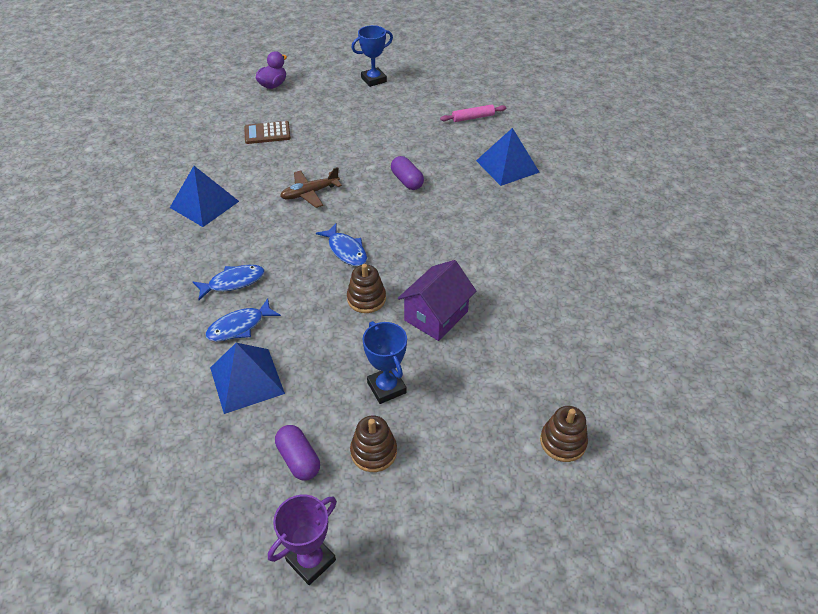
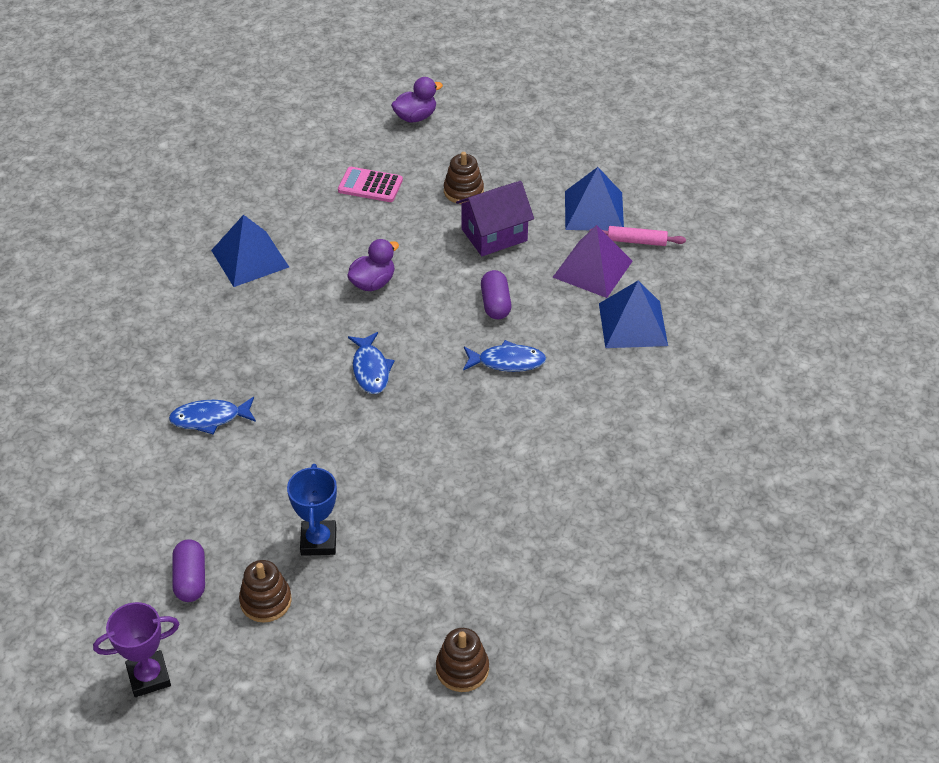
camera: 25 degrees right, 0 degrees up
blue fish [193,265,265,300] -> blue fish moved to [463,340,546,372]
blue pyramid [210,343,285,414] -> blue pyramid moved to [565,167,624,231]
brown calculator [244,121,291,144] -> pink calculator [338,167,403,202]
brown plane [280,167,342,208] -> purple duck [347,239,399,291]
brown stacking toy [347,264,386,313] -> brown stacking toy moved to [444,152,484,204]
blue trophy [352,25,393,87] -> none
purple house [398,260,476,341] -> purple house moved to [456,181,534,256]
none -> purple pyramid [553,225,633,298]

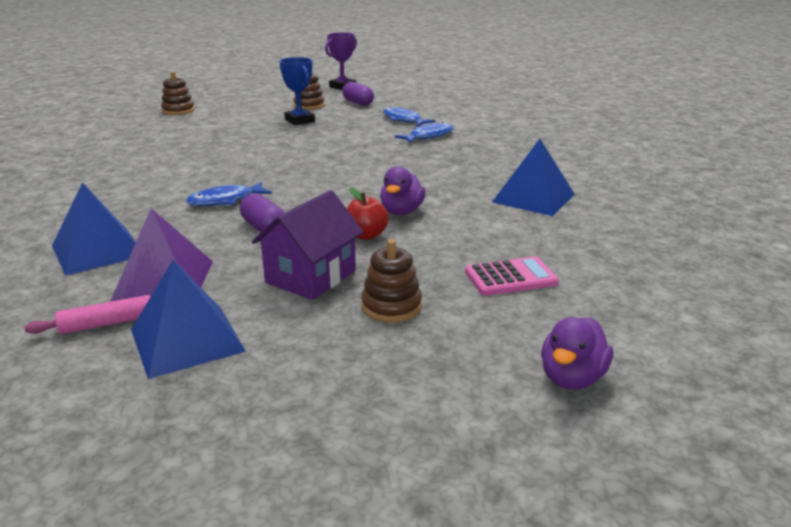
camera: 150 degrees right, 20 degrees down
blue fish [348,332,395,394] -> blue fish moved to [383,107,435,127]
none -> red apple [347,187,389,240]

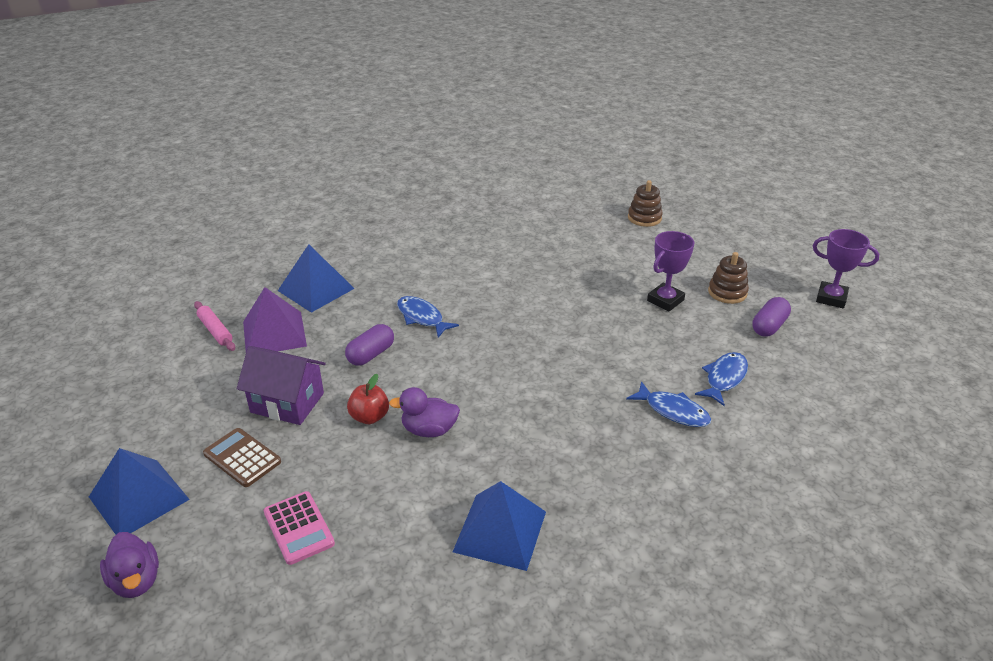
camera: 75 degrees right, 10 degrees up
blue pyramid [131,260,246,379] -> blue pyramid moved to [89,448,190,535]
blue trophy [279,57,315,125] -> purple trophy [647,231,694,311]
brown stacking toy [361,239,422,323] -> brown calculator [203,428,281,487]
purple duck [541,317,613,390] -> purple duck turned 135 degrees counterclockwise [100,532,159,598]

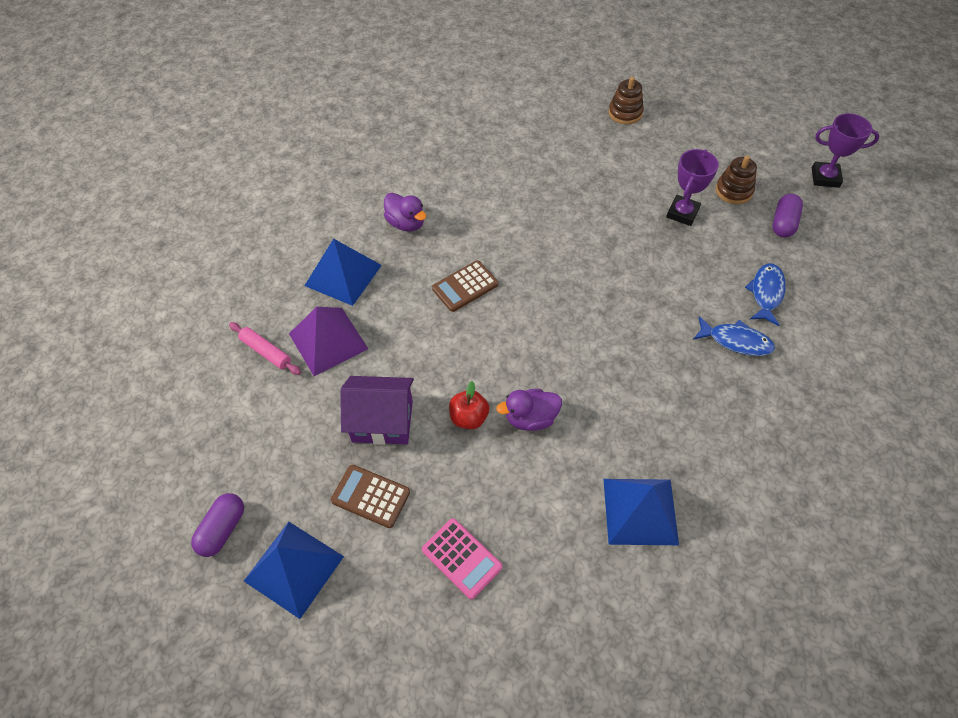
camera: 15 degrees left, 20 degrees up
purple duck [100,532,159,598] -> purple duck moved to [384,193,426,232]
purple capsule [345,324,394,366] -> purple capsule moved to [191,493,244,557]
blue fish [397,296,459,338] -> brown calculator [432,260,498,312]

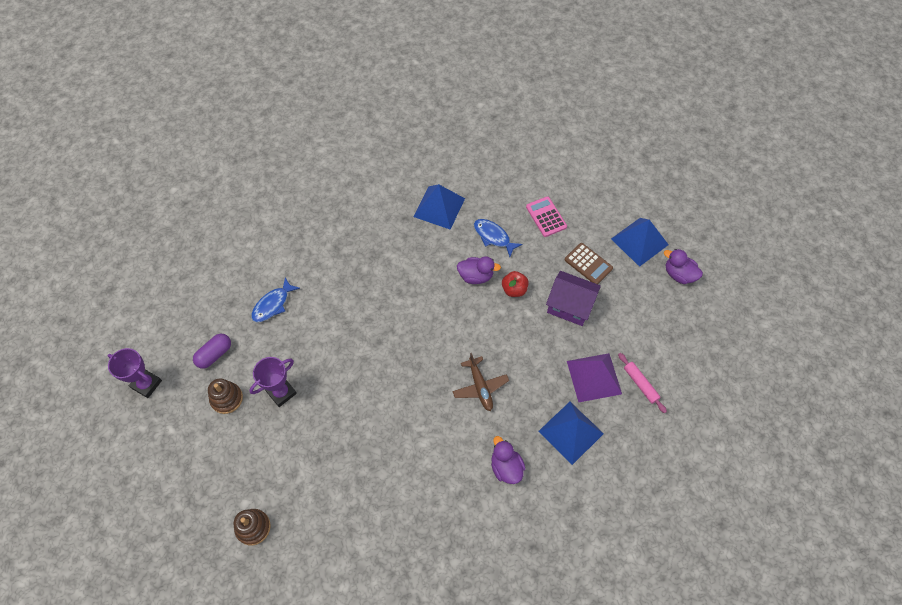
camera: 160 degrees left, 5 degrees up
purple capsule [191,493,244,557] -> purple duck [664,249,703,284]
brown calculator [432,260,498,312] -> brown plane [453,353,509,411]
blue fish [693,316,775,356] -> blue fish moved to [474,219,522,257]

